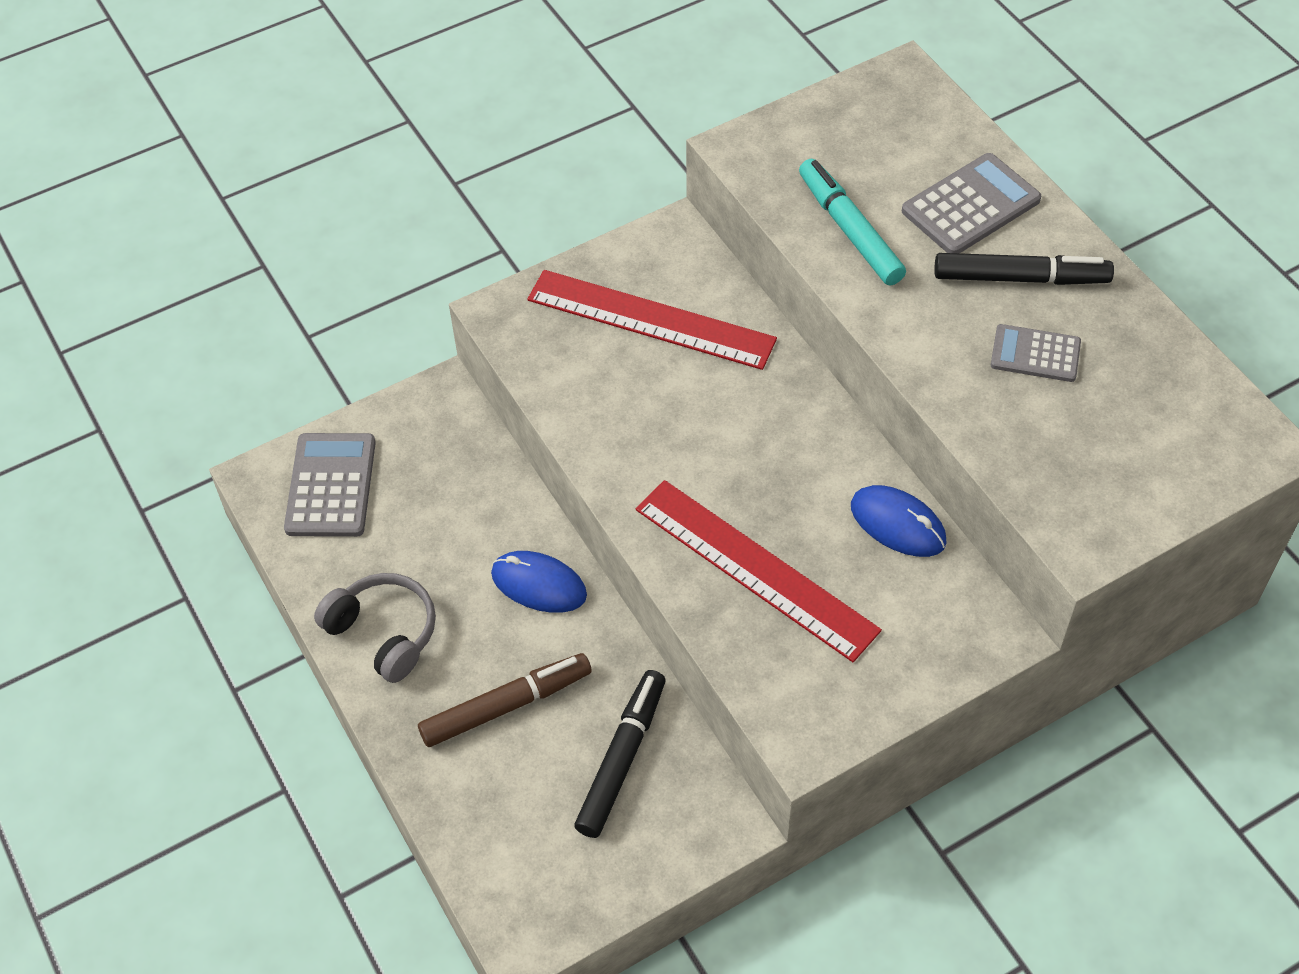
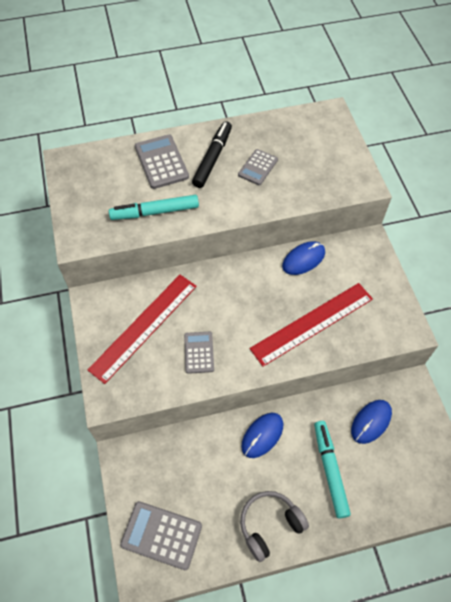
camera: 75 degrees left, 5 degrees up
brown marker [418,653,592,747] -> turquoise marker [314,421,351,518]
black marker [574,670,666,838] -> blue mouse [351,400,392,444]
none -> grey calculator [184,332,214,374]

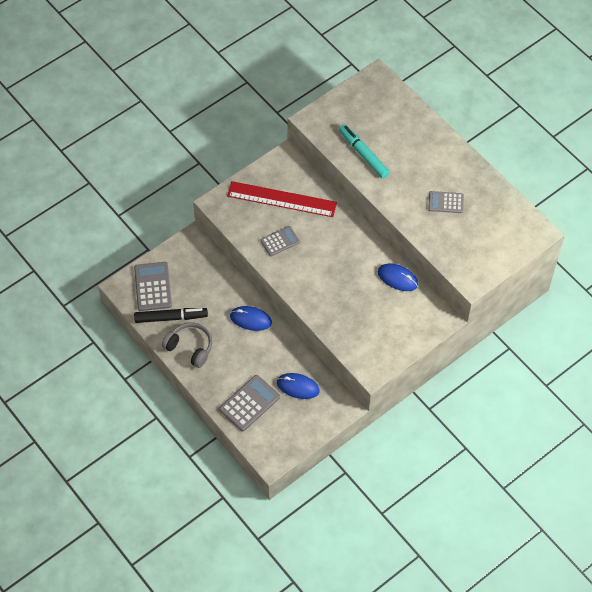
camera: 65 degrees right, 0 degrees up
grey calculator [135,134,189,189] -> grey calculator moved to [219,375,280,431]
black marker [192,121,232,188] -> black marker moved to [134,308,208,323]
red ruler [250,283,373,367] -> none
turquoise marker [314,421,351,518] -> none

